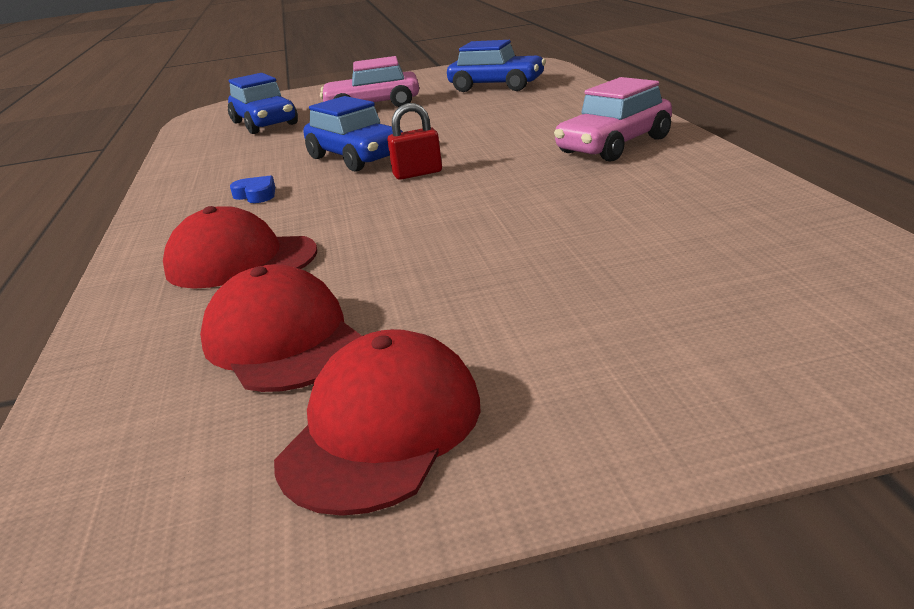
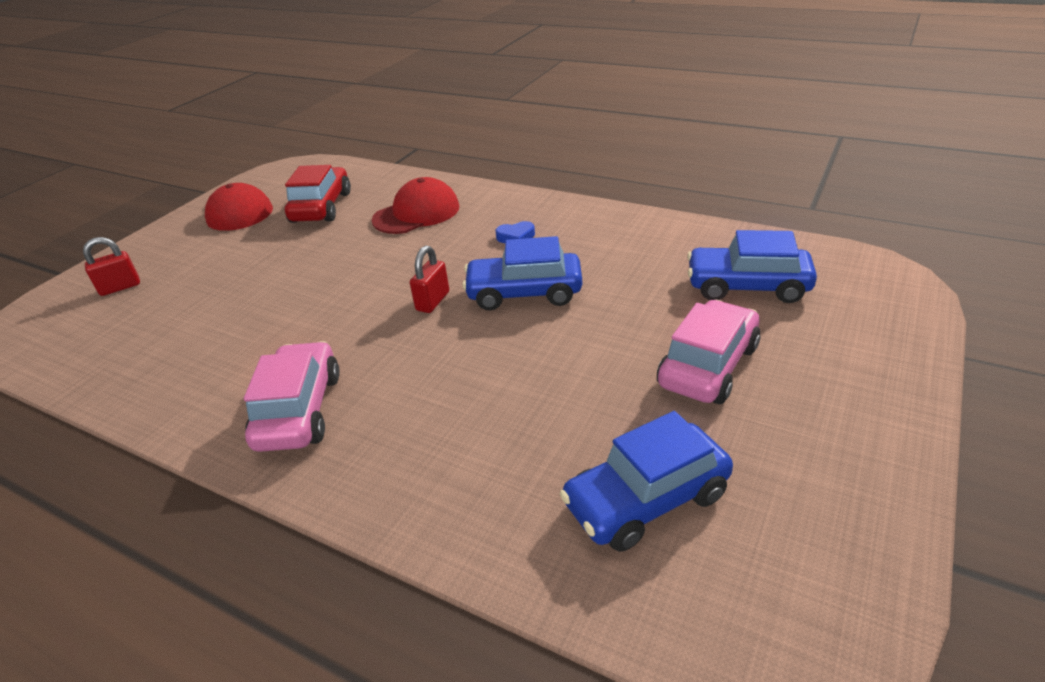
camera: 130 degrees right, 10 degrees up
red cap [200,264,362,392] -> red car [285,165,351,223]
none -> red padlock [83,237,140,296]

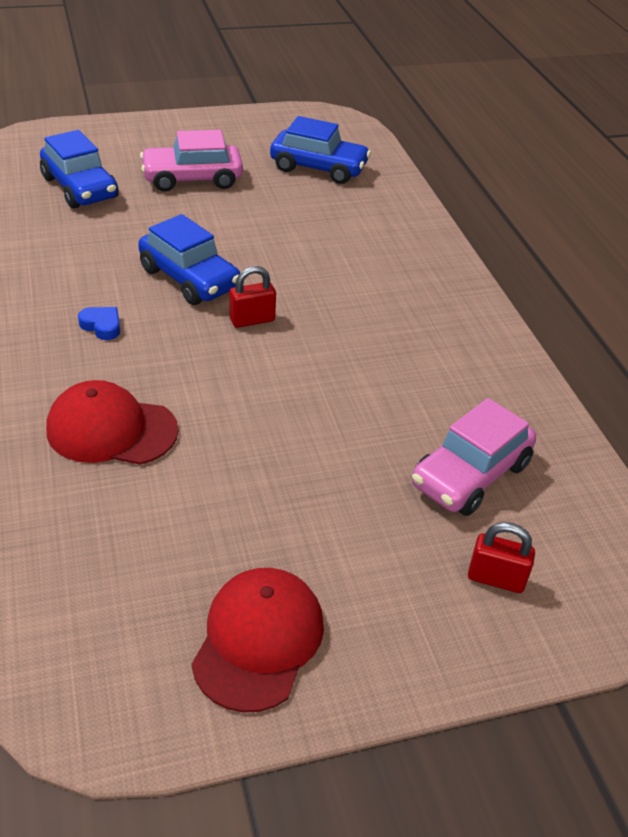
camera: 140 degrees left, 5 degrees up
pink car [244,341,340,452] -> pink car moved to [412,398,536,516]
red car [285,165,351,223] -> none

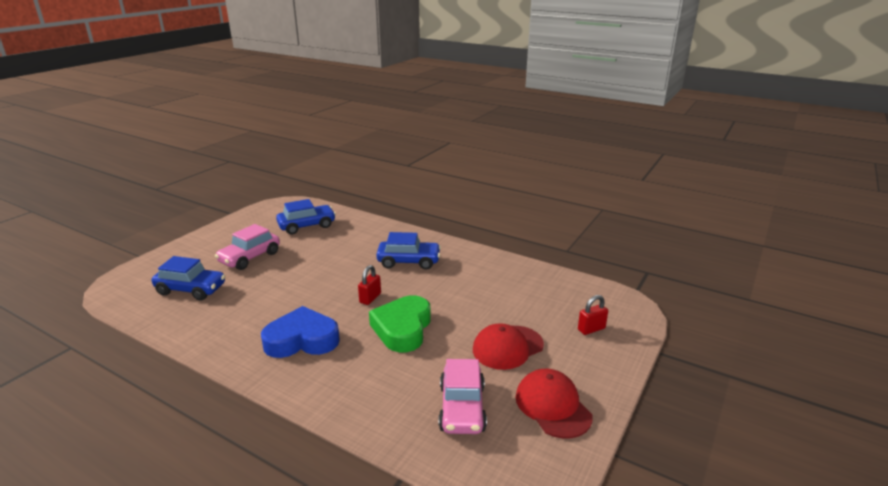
camera: 40 degrees left, 15 degrees down
red cap [46,380,178,465] -> red cap moved to [473,323,544,370]
blue heart [78,307,120,340] -> blue heart [261,306,340,358], size x2.49
blue car [138,214,240,305] -> blue car moved to [376,232,441,269]
pink car [412,398,536,516] -> pink car moved to [439,359,487,434]
none -> green heart [369,295,431,352]

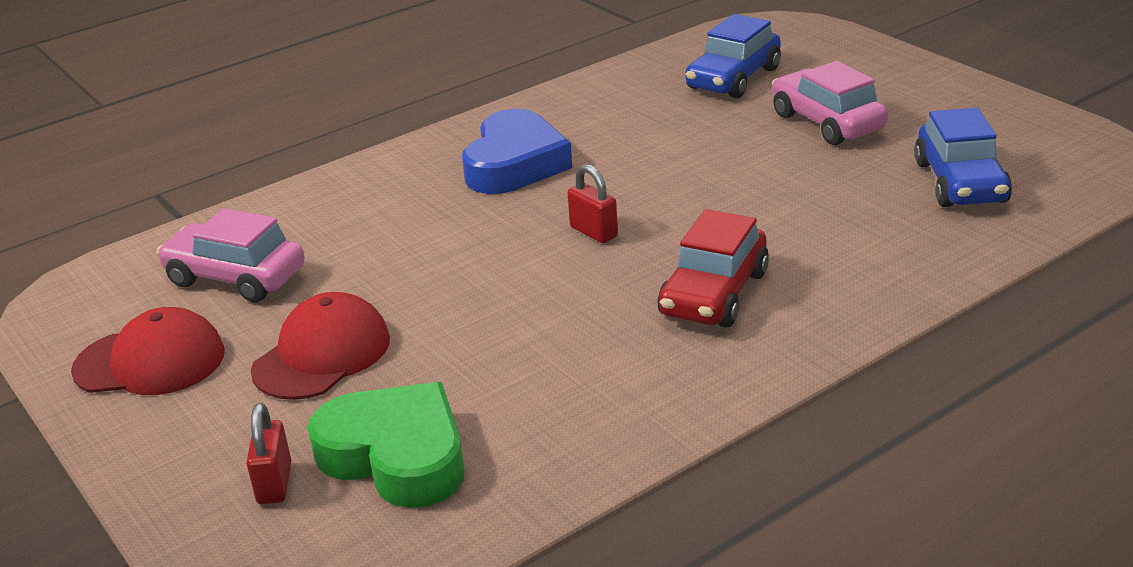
camera: 115 degrees right, 5 degrees up
green heart [369,295,431,352] -> green heart moved to [308,382,465,508]
blue car [376,232,441,269] -> red car [658,209,769,327]
red cap [473,323,544,370] -> red cap turned 45 degrees clockwise [251,292,390,400]

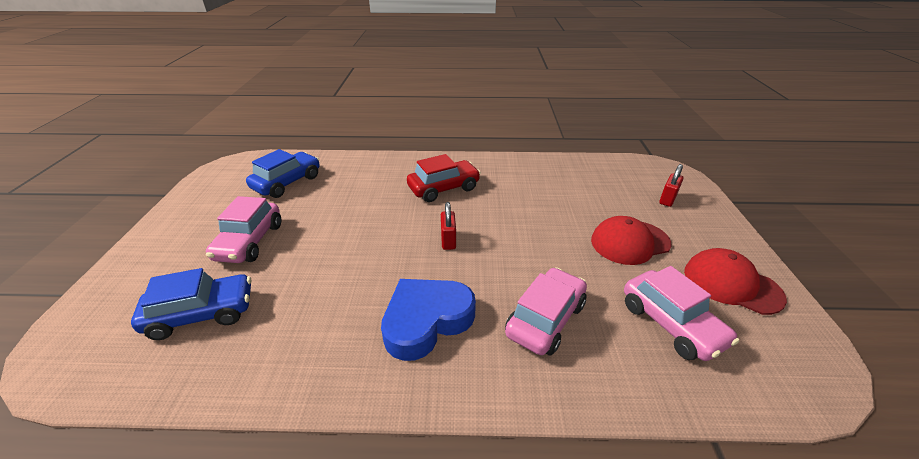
camera: 145 degrees left, 5 degrees up
green heart [308,382,465,508] -> none
none -> pink car [505,267,587,356]

